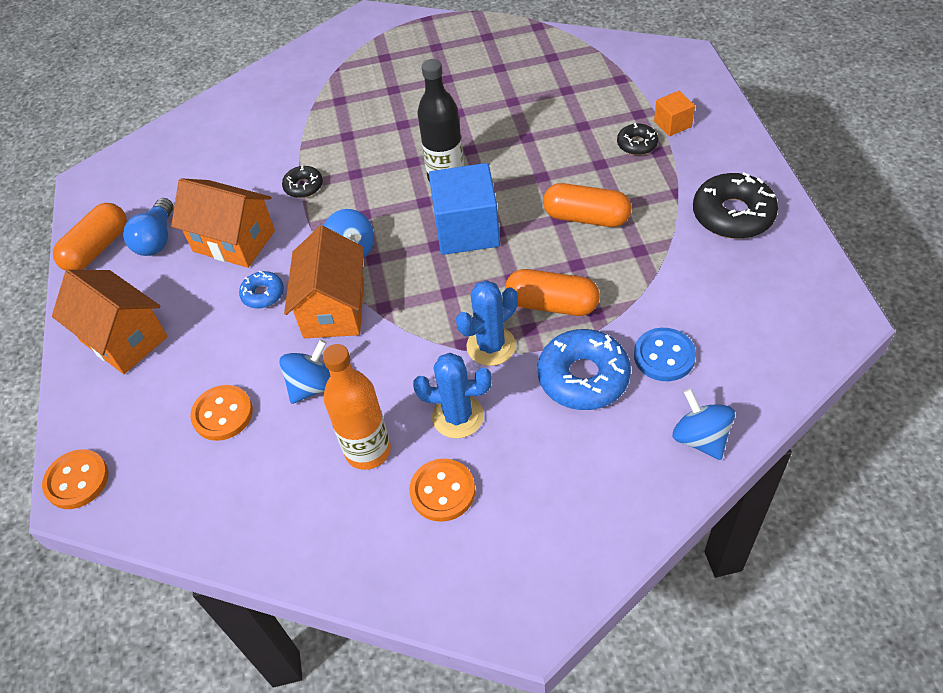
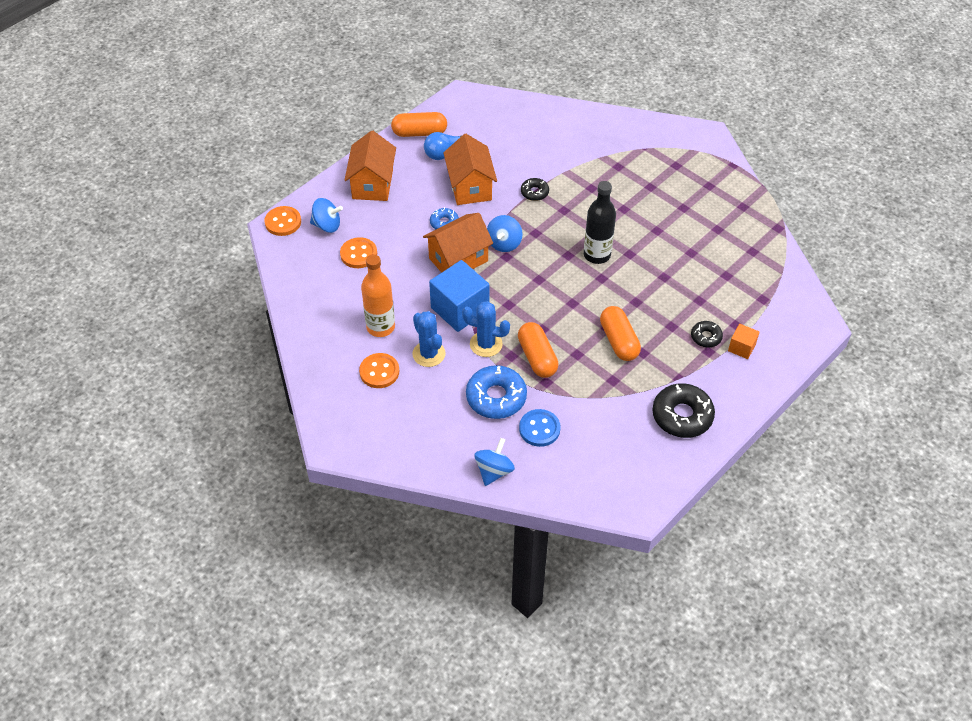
camera: 50 degrees right, 0 degrees up
blue spinning top [279,340,330,404] -> blue spinning top moved to [310,198,343,233]
blue cube [429,163,500,255] -> blue cube moved to [429,260,489,332]

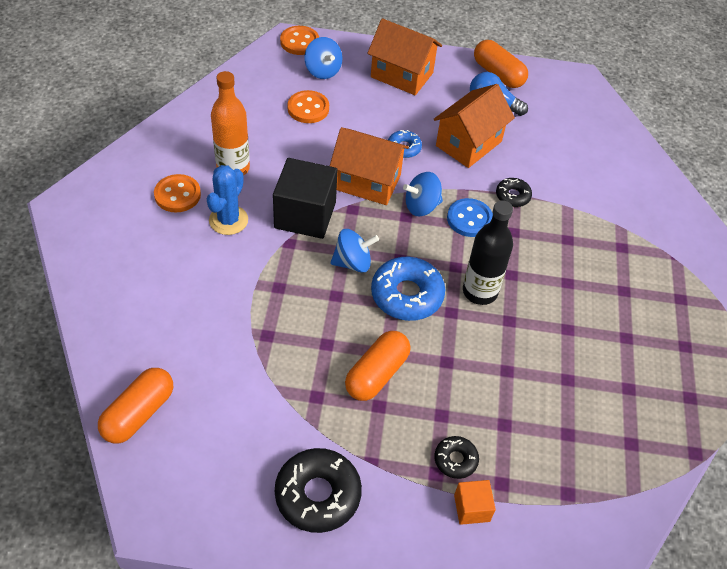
camera: 50 degrees right, 0 degrees up
orange house [345,131,396,201] -> orange house turned 60 degrees clockwise [367,18,442,95]
blue cube [429,260,489,332] -> black cube [273,158,337,239]
blue cactus [462,301,510,357] -> none
blue donut [466,365,527,419] -> blue donut moved to [371,257,445,321]
blue spinning top [474,438,515,486] -> blue spinning top moved to [331,229,379,273]
orange capsule [518,322,559,378] -> orange capsule moved to [98,368,173,444]
blue button [519,409,561,447] -> blue button moved to [447,198,493,237]

